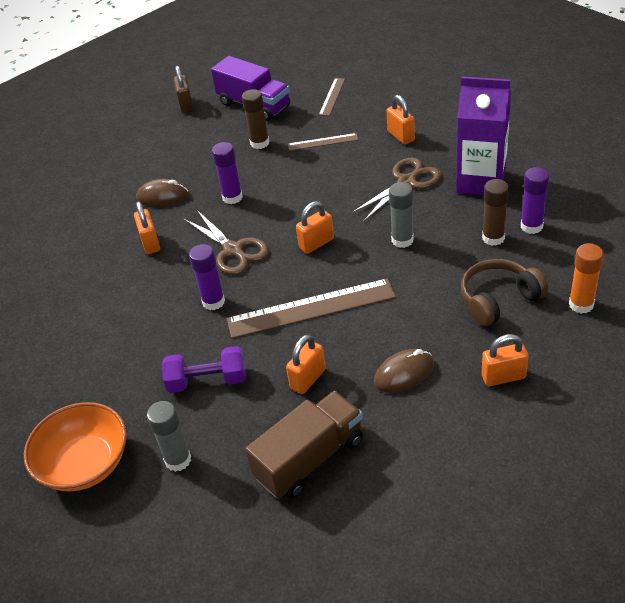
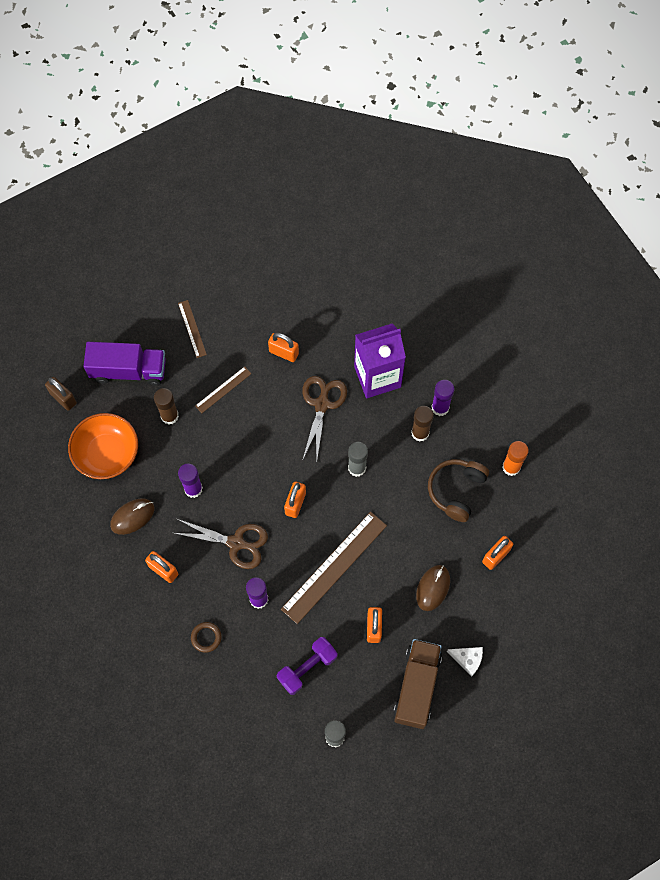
camera: 40 degrees left, 25 degrees up
orange bowl [24,402,127,492] -> orange bowl moved to [68,413,138,479]
none -> brown ring [191,622,221,653]
none -> white cheese [447,647,483,677]

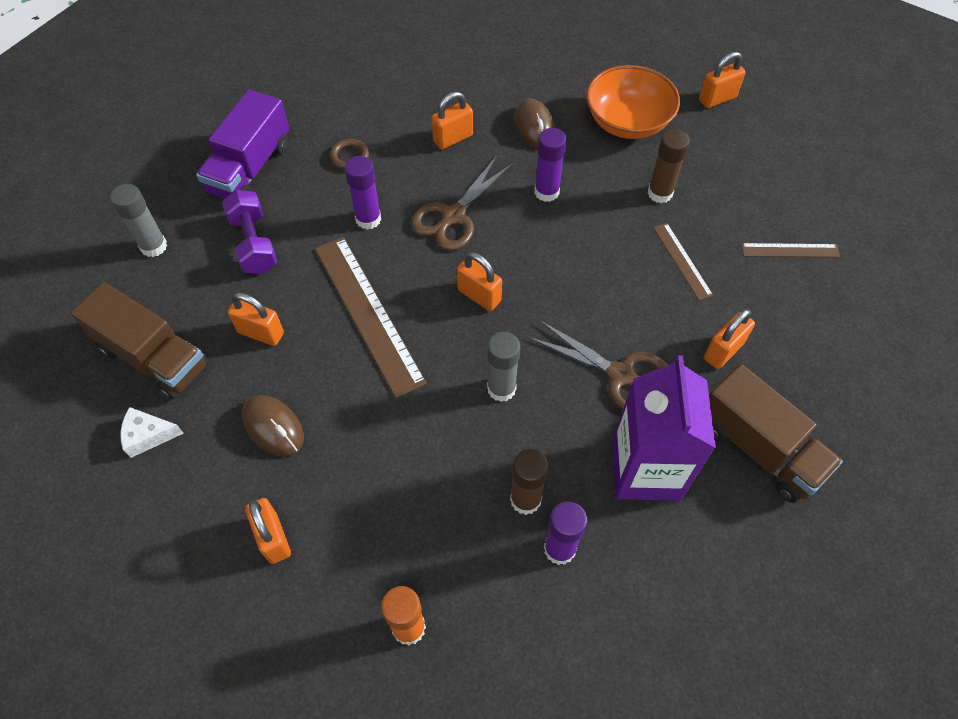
camera: 110 degrees right, 10 degrees down
brown padlock [45,377,77,411] -> orange padlock [699,52,746,108]
purple truck [84,342,166,386] -> purple truck moved to [196,90,289,199]
brown headphones [428,459,489,522] -> none
white cheese [447,647,483,677] -> white cheese turned 45 degrees clockwise [120,407,184,458]
none -> brown truck [709,364,843,503]

